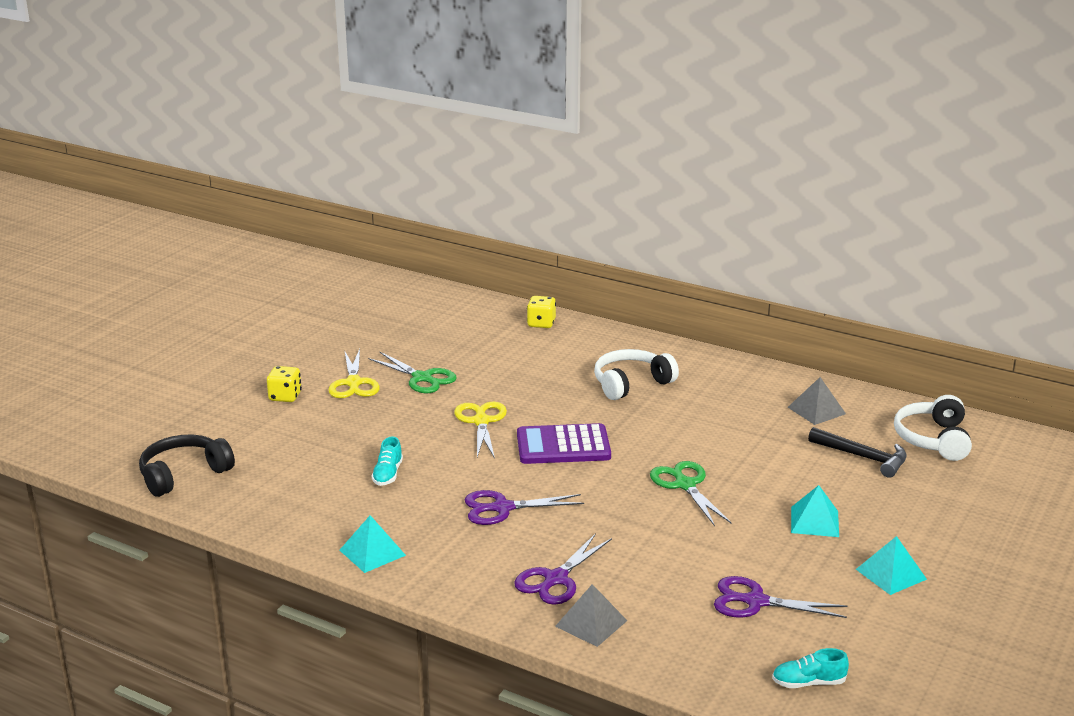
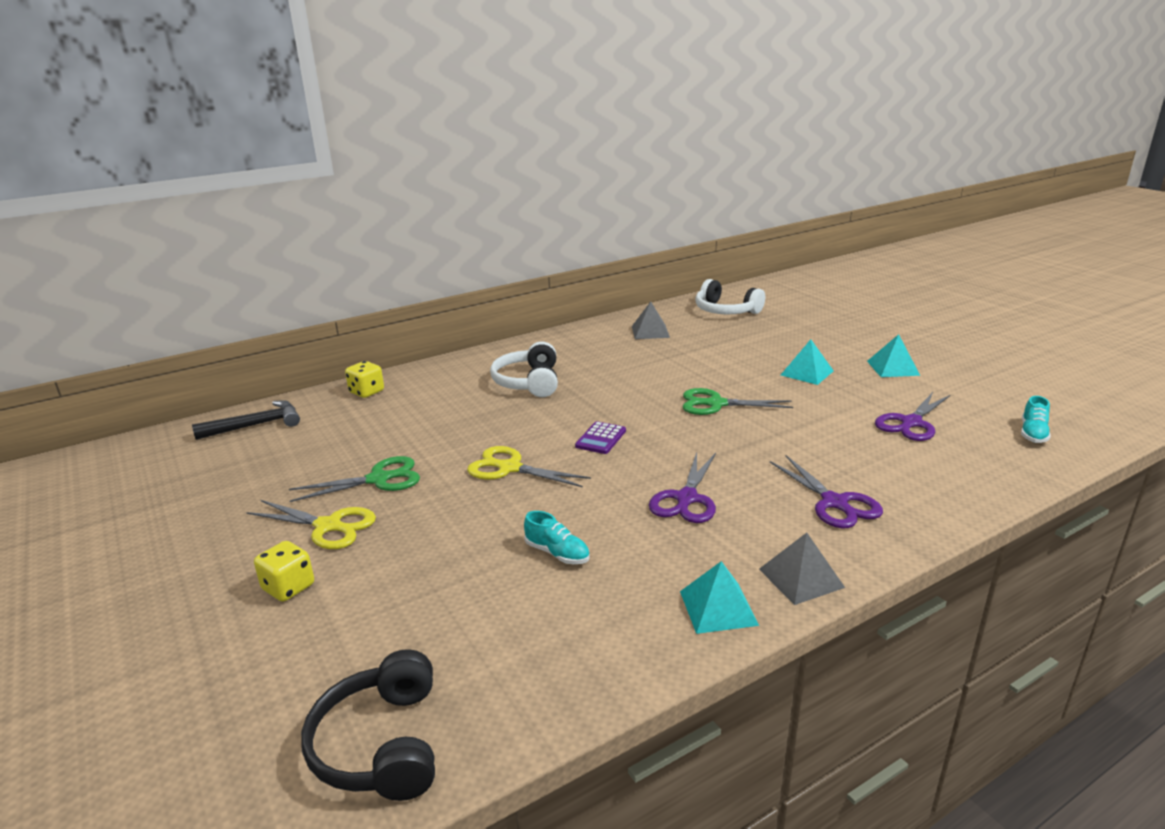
camera: 60 degrees left, 0 degrees up
purple calculator [517,423,611,464] -> purple calculator [575,421,626,454], size x0.55
grey pyramid [555,584,627,647] -> grey pyramid moved to [759,533,845,605]
black hammer [808,427,907,478] -> black hammer moved to [192,400,300,440]

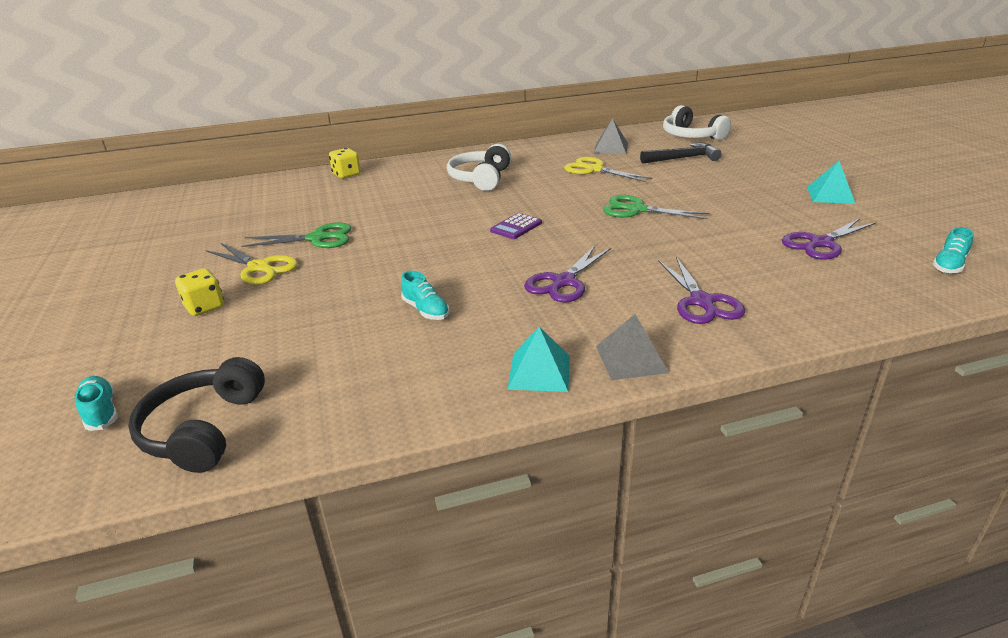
camera: 15 degrees right, 5 degrees up
black hammer [192,400,300,440] -> black hammer moved to [640,143,721,164]
yellow scissors [467,446,591,487] -> yellow scissors moved to [564,157,653,182]
turquoise pyramid [781,339,834,385] -> none
none -> turquoise shoe [75,376,118,431]

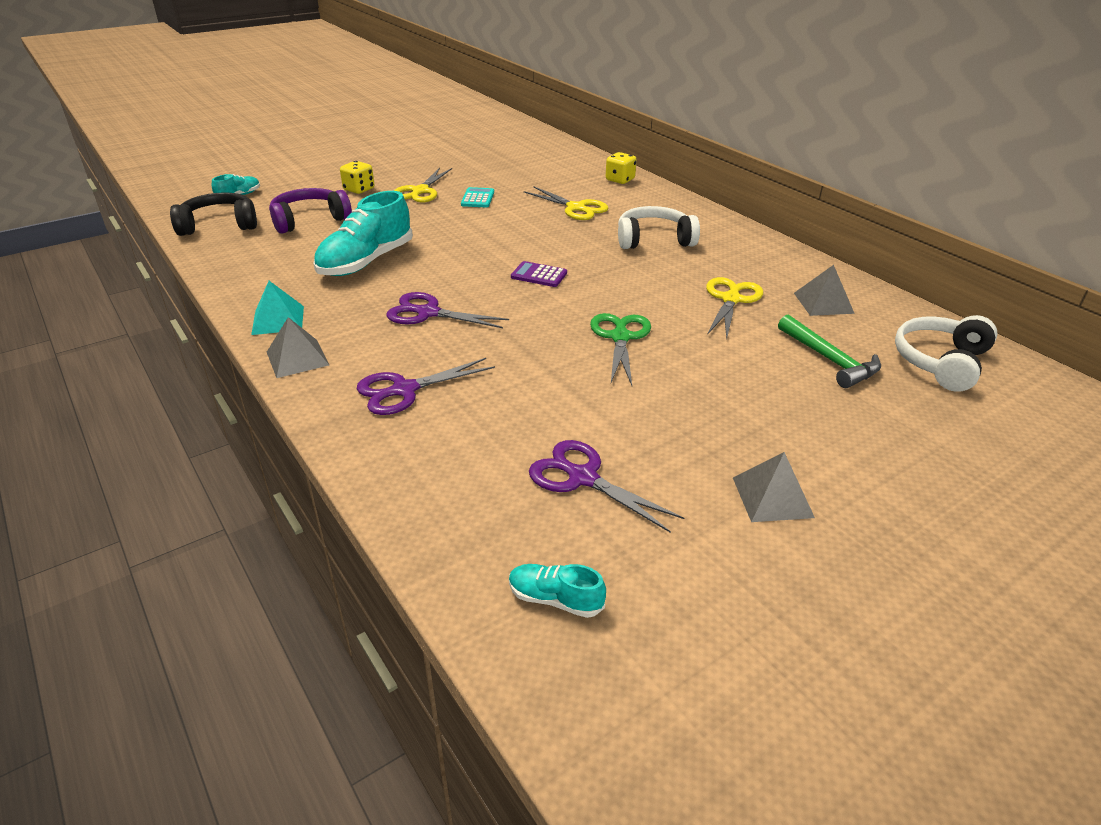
camera: 70 degrees right, 5 degrees up
green scissors [241,222,352,248] -> turquoise calculator [461,187,494,207]
turquoise shoe [401,271,450,320] -> turquoise shoe [313,191,413,276], size x2.10
black hammer [640,143,721,164] -> green hammer [778,315,881,388]
turquoise pyramid [807,161,856,204] -> grey pyramid [733,452,815,522]
none -> purple headphones [269,188,352,234]
none -> yellow scissors [524,186,608,220]

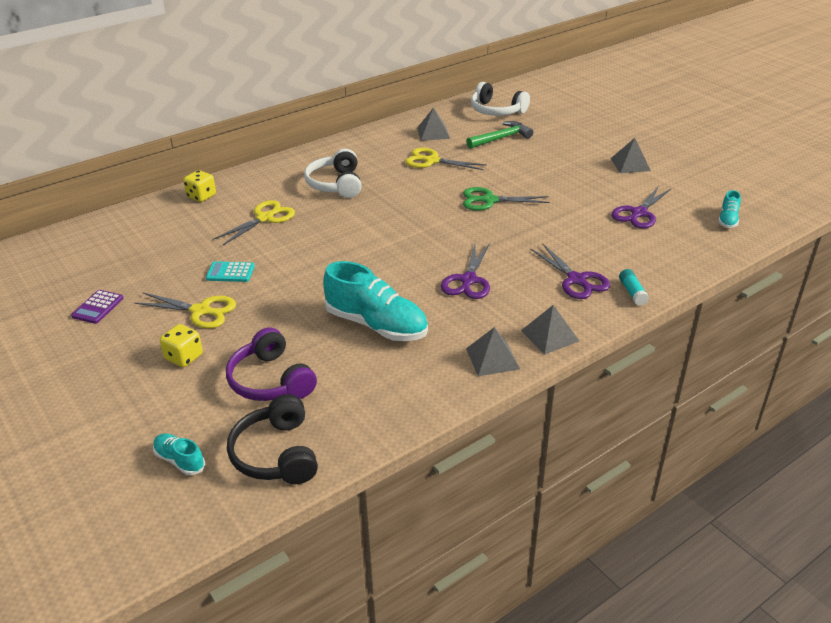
camera: 90 degrees left, 0 degrees up
turquoise pyramid [251,281,304,335] -> grey pyramid [466,327,520,376]
purple calculator [511,261,567,287] -> purple calculator moved to [71,290,123,324]
none -> turquoise glue stick [619,269,649,306]

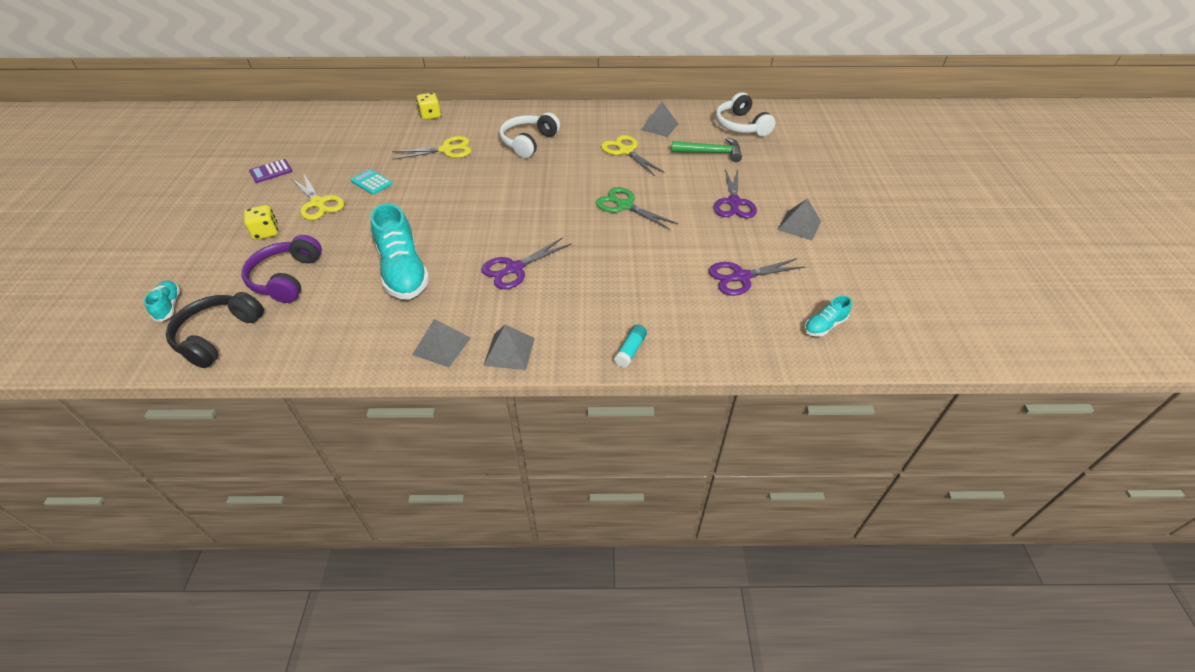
camera: 35 degrees right, 10 degrees up
purple scissors [530,243,610,299] -> purple scissors moved to [714,169,757,218]

